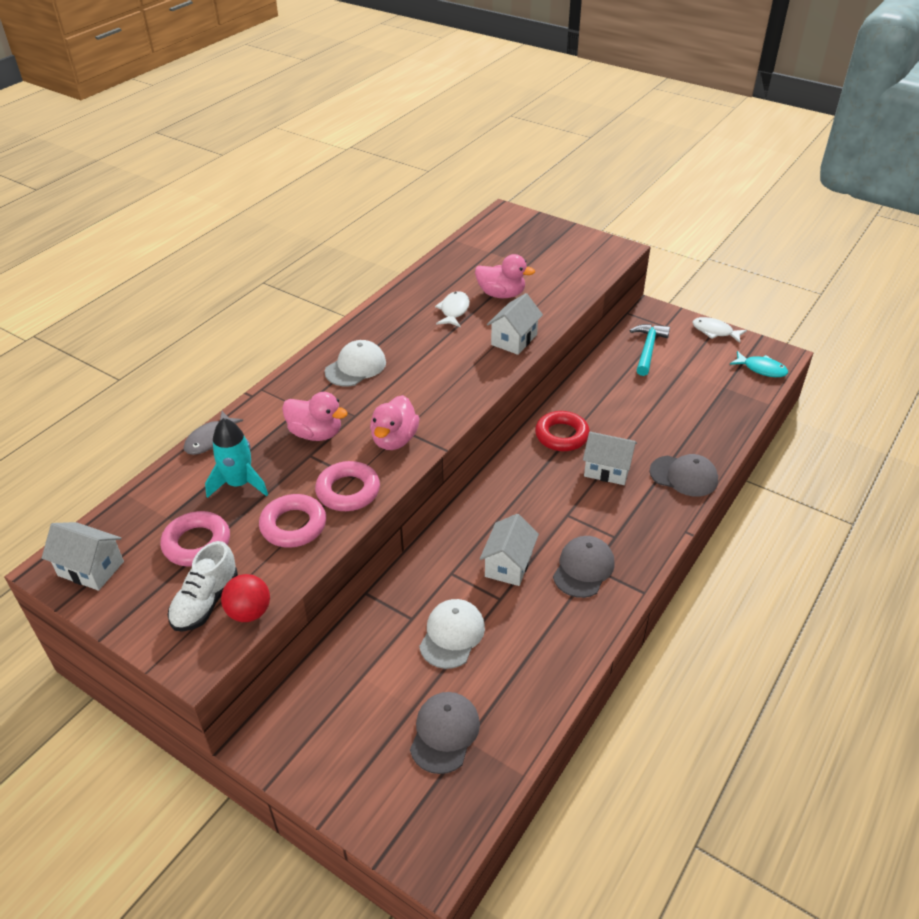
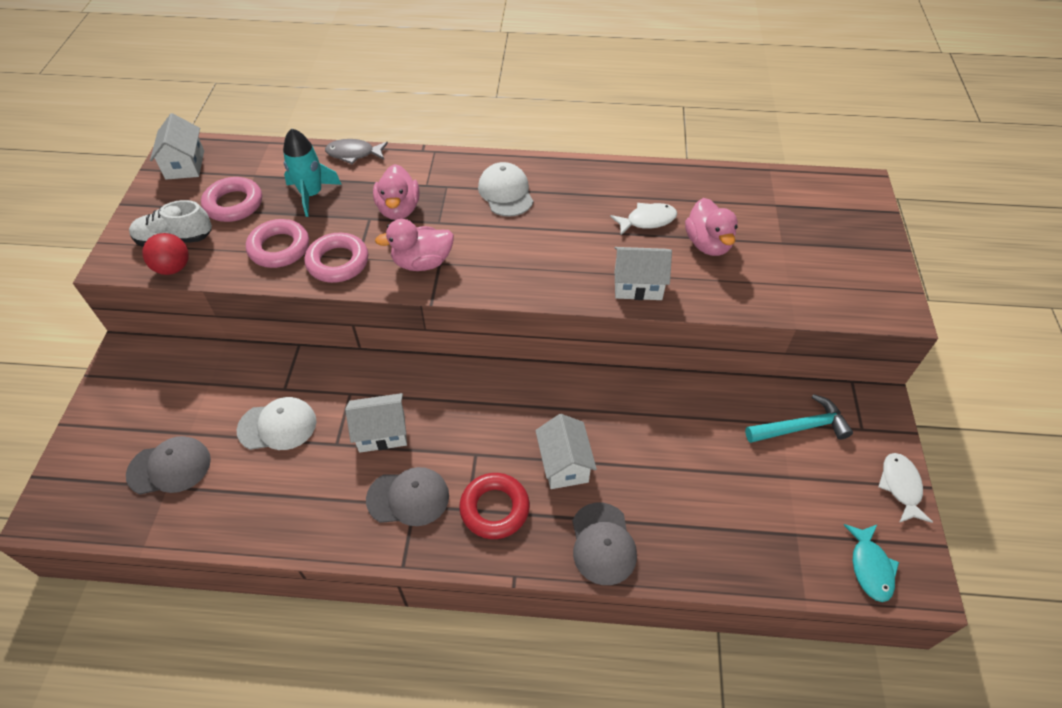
camera: 60 degrees right, 10 degrees up
white cap [325,340,386,386] -> white cap turned 120 degrees counterclockwise [478,162,533,217]
red ring [535,411,590,451] -> red ring moved to [459,473,530,539]

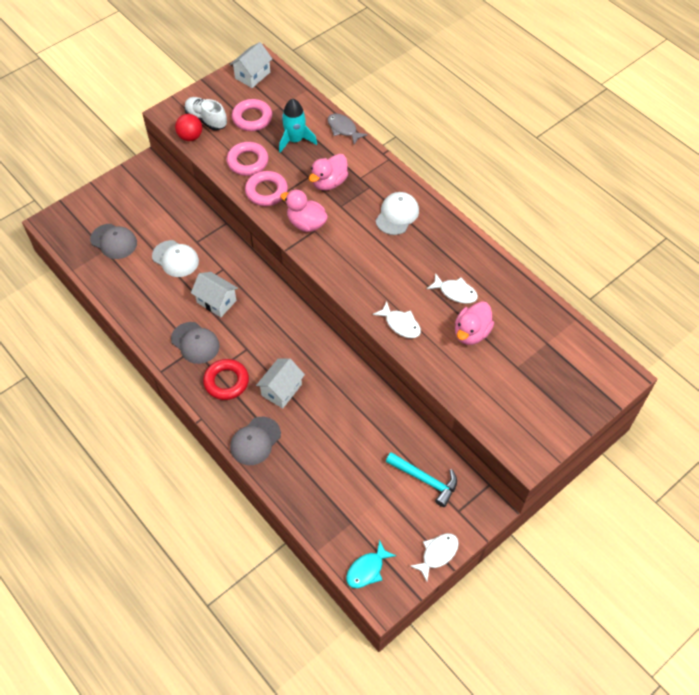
camera: 45 degrees right, 5 degrees up
white house [614,247,672,300] -> white fish [372,301,421,338]

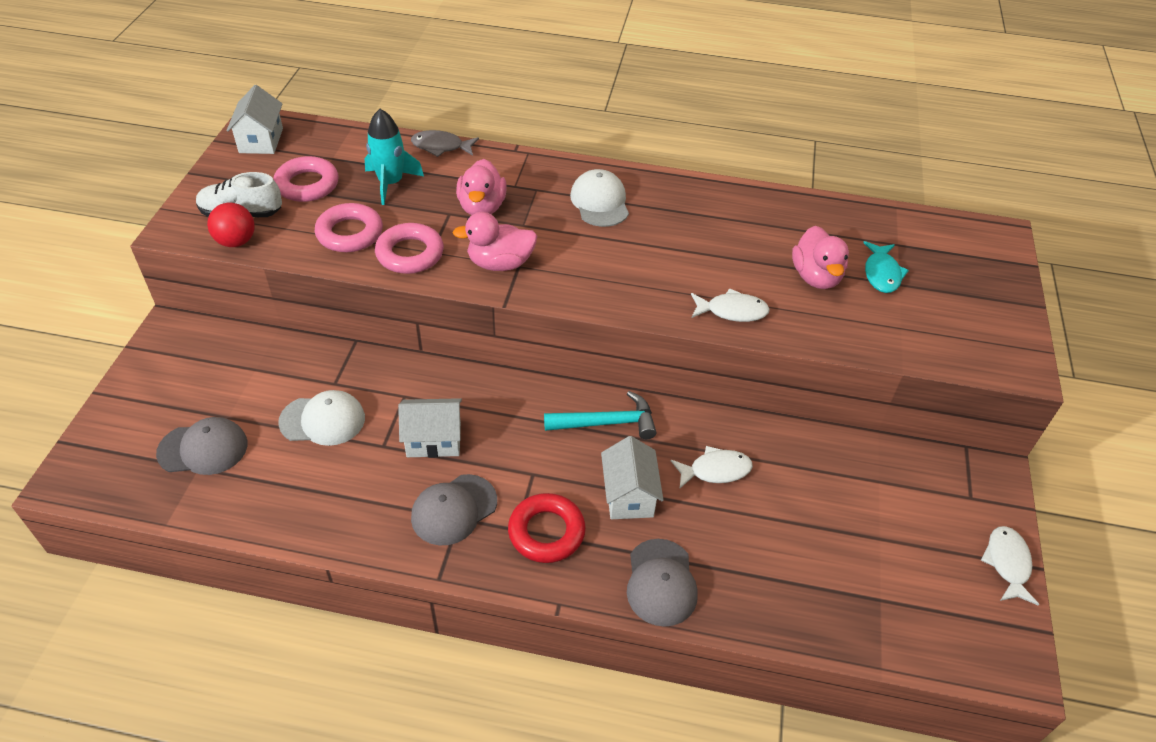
camera: 40 degrees left, 10 degrees down
grey cap [171,322,220,364] -> grey cap turned 135 degrees clockwise [411,474,497,545]
turquoise fish [346,540,396,588] -> turquoise fish moved to [863,241,909,293]
turquoise hammer [386,452,457,507] -> turquoise hammer moved to [544,391,656,439]
white fish [427,273,478,304] -> white fish moved to [671,446,753,489]

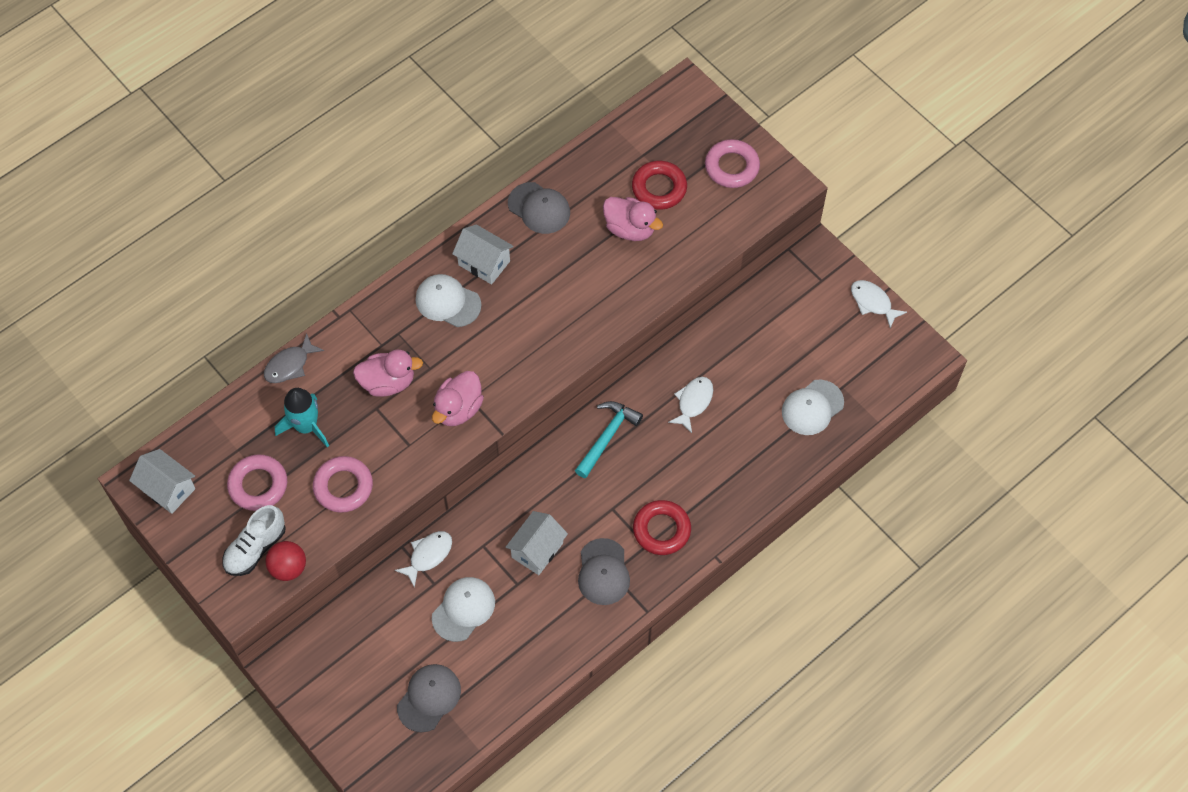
camera: 50 degrees left, 15 degrees up
pink ring [375,223,444,274] -> pink ring moved to [705,139,760,188]
pink duck [456,159,507,215] -> pink duck turned 45 degrees counterclockwise [353,350,423,397]
white house [601,436,663,519] -> white house moved to [452,224,514,285]
grey cap [627,539,698,627] -> grey cap moved to [508,182,570,234]
white fish [691,288,770,322] -> white fish moved to [395,531,452,588]
turquoise fish [863,241,909,293] -> red ring [632,161,687,210]
none -> white cap [782,379,844,435]

